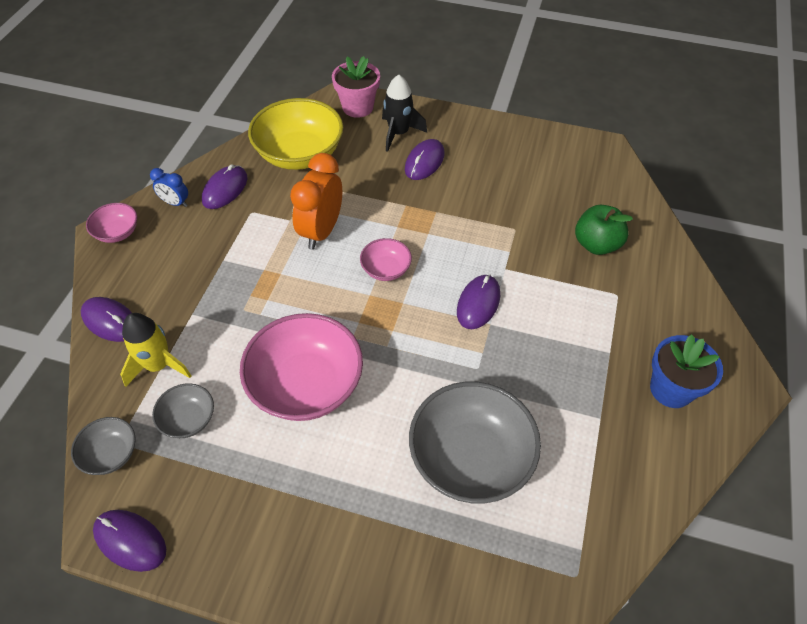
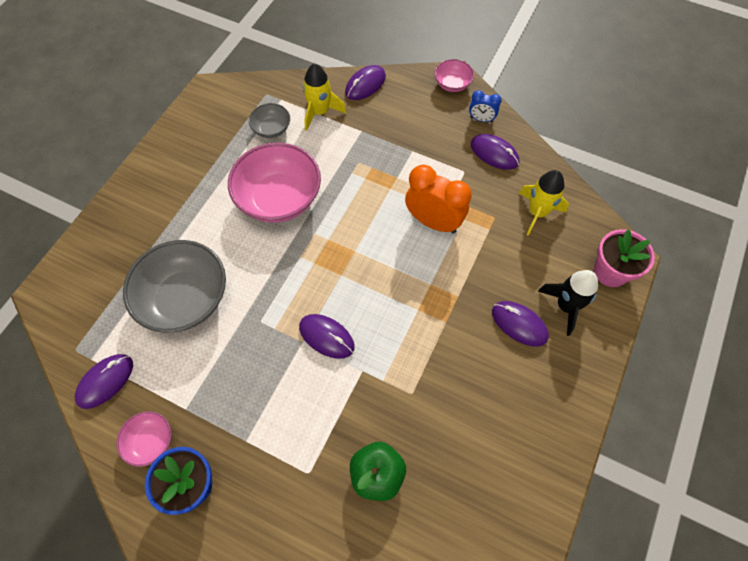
camera: 100 degrees right, 10 degrees up
grey bowl [71,417,136,475] -> none
purple mouse [93,510,166,572] -> purple mouse moved to [75,354,133,409]
blue clock [150,168,188,207] -> blue clock turned 105 degrees counterclockwise [469,90,502,123]
yellow bowl [248,98,343,170] -> yellow rocket [518,170,569,236]
pink bowl [360,238,412,281] -> pink bowl moved to [116,411,172,467]

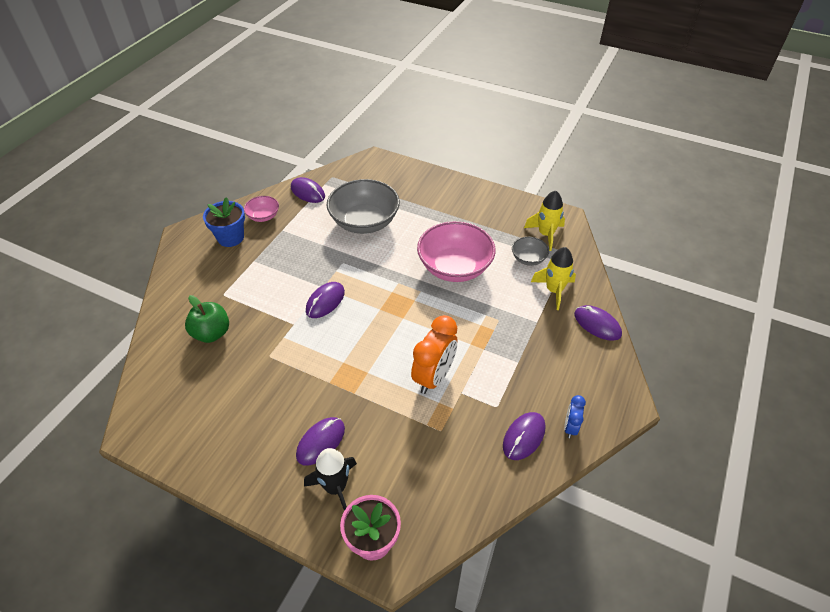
camera: 90 degrees right, 15 degrees down
pink bowl [434,59,474,92] -> none
yellow rocket [518,170,569,236] -> yellow rocket moved to [524,190,565,251]

